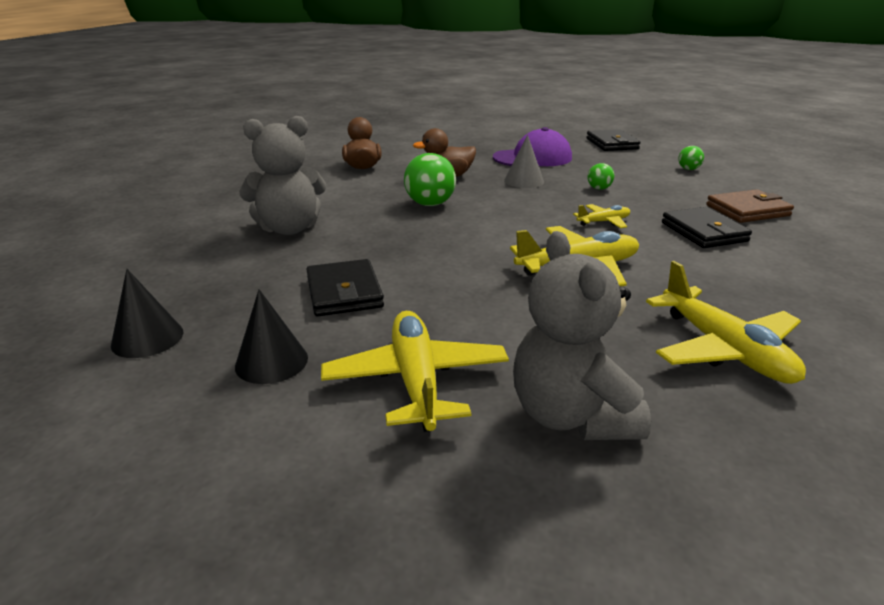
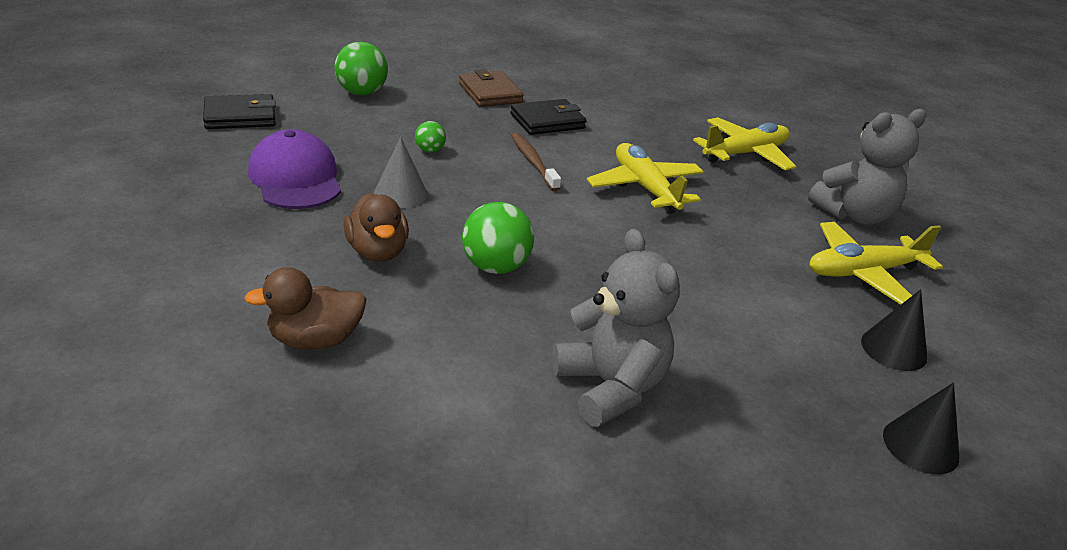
camera: 100 degrees left, 5 degrees up
black wallet [306,259,384,316] -> none
yellow plane [573,204,630,228] -> brown toothbrush [511,133,561,191]
green ball [678,146,704,170] -> green ball [334,42,388,95], size x1.87

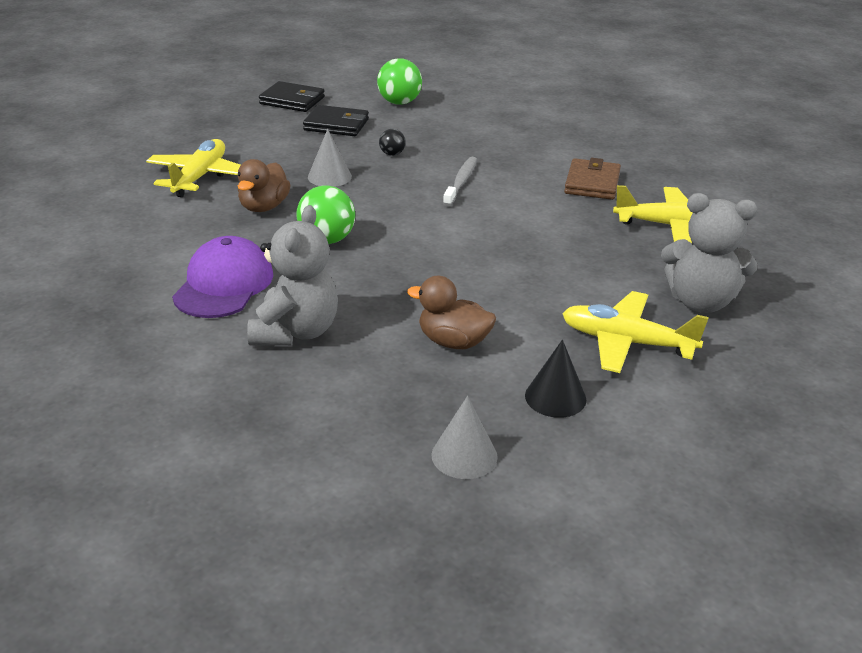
camera: 40 degrees right, 0 degrees up
brown duck [244,267,367,350] -> brown duck moved to [407,276,496,349]
purple cap [248,129,341,209] -> purple cap moved to [172,236,273,318]
green ball [415,121,446,153] -> black ball [379,129,406,156]
brown wallet [459,69,524,107] -> brown wallet moved to [564,158,621,200]
black wallet [510,99,587,135] -> black wallet moved to [303,105,369,136]
brown toothbrush [511,133,561,191] -> grey toothbrush [443,157,477,207]
yellow plane [587,143,704,214] -> yellow plane moved to [146,139,241,197]
black cone [883,382,959,475] -> grey cone [431,396,498,479]

